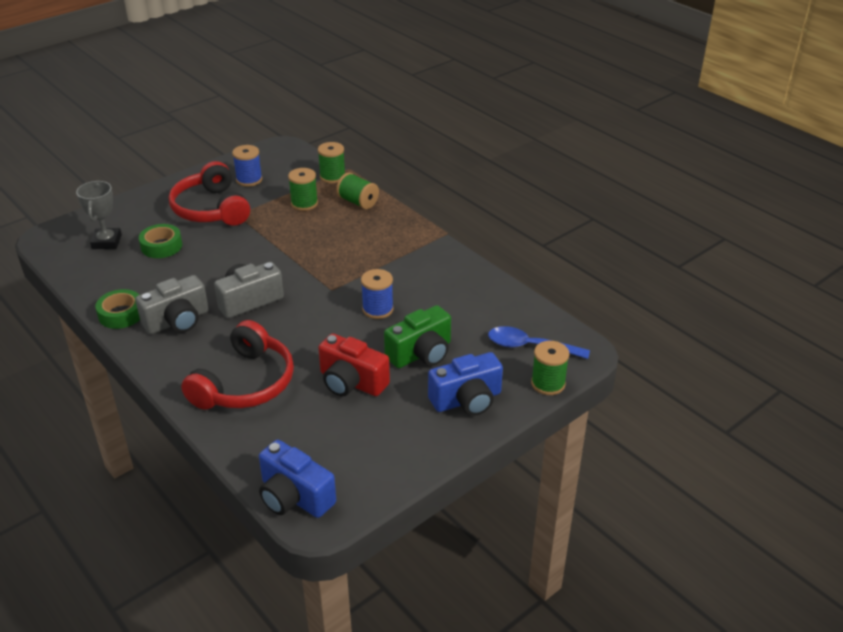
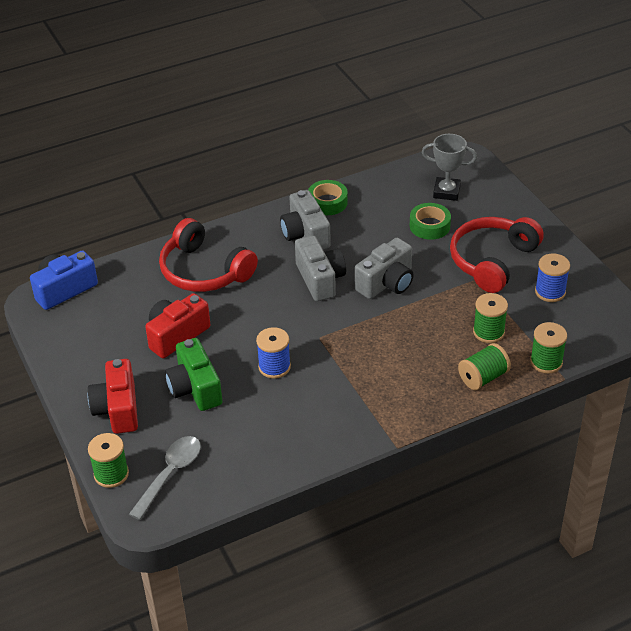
camera: 105 degrees right, 5 degrees up
red headphones [169,161,250,226] -> red headphones turned 45 degrees counterclockwise [450,217,544,293]
blue camera [428,352,503,416] -> red camera [88,359,138,434]
blue spoon [488,326,590,359] -> grey spoon [129,436,201,520]
none -> grey camera [355,238,414,299]

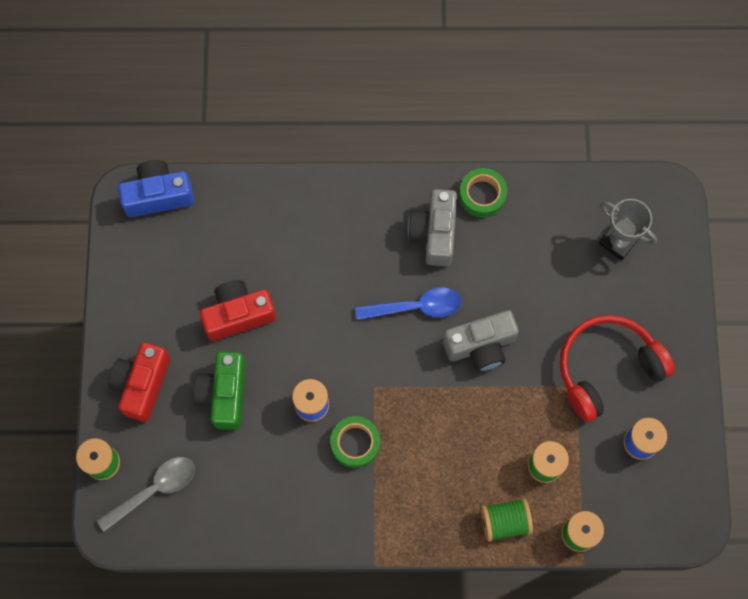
camera: 25 degrees right, 30 degrees up
red headphones [159,218,258,292] -> none
grey camera [295,236,346,301] -> blue spoon [355,287,462,320]
green tape [410,203,451,240] -> green tape moved to [330,416,380,468]

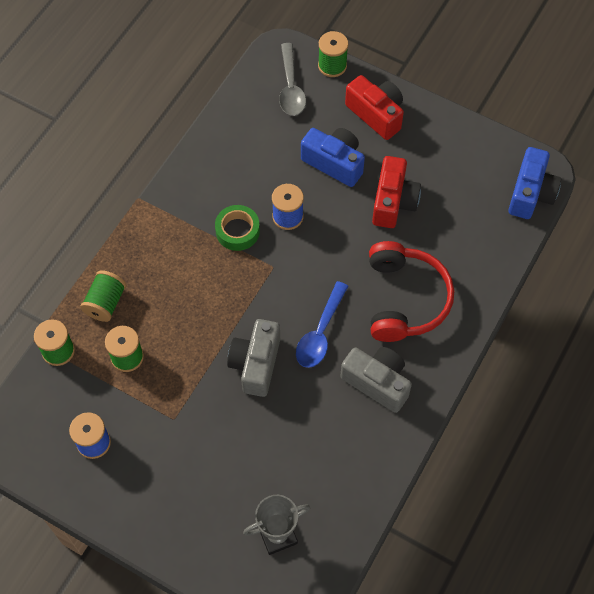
camera: 120 degrees right, 10 degrees down
green camera [193,351,246,430] -> blue camera [301,128,365,187]
green tape [459,168,507,218] -> none
red headphones [560,315,675,422] -> red headphones moved to [369,241,454,342]

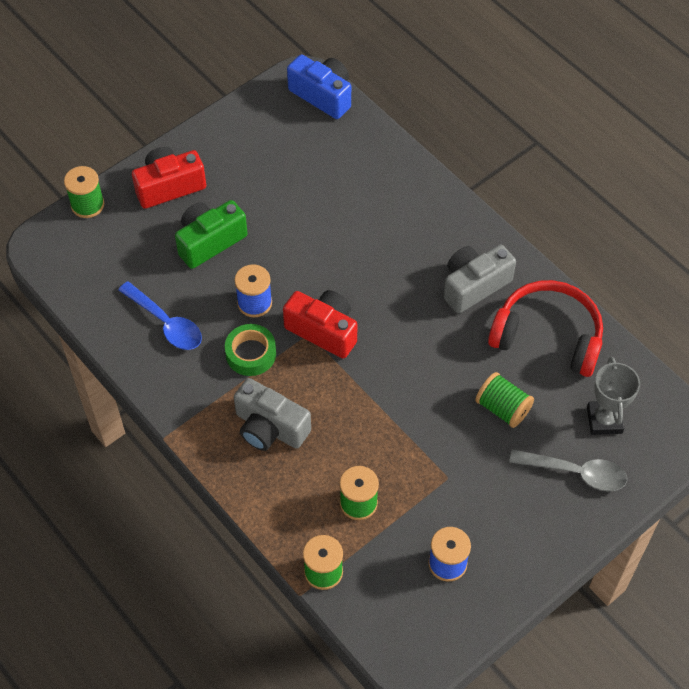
camera: 70 degrees left, 5 degrees down
green spool [80,270,127,322] -> green spool moved to [475,372,534,428]
grey camera [227,319,280,397] -> grey camera moved to [234,378,311,451]
grey spoon [279,43,306,116] -> grey spoon moved to [509,449,627,491]
blue spoon [296,281,348,368] -> blue spoon moved to [118,281,202,350]
blue camera [301,128,365,187] -> green camera [175,200,248,269]
red headphones [369,241,454,342] -> red headphones moved to [488,280,603,377]
red camera [372,156,421,228] -> red camera moved to [283,290,357,359]

